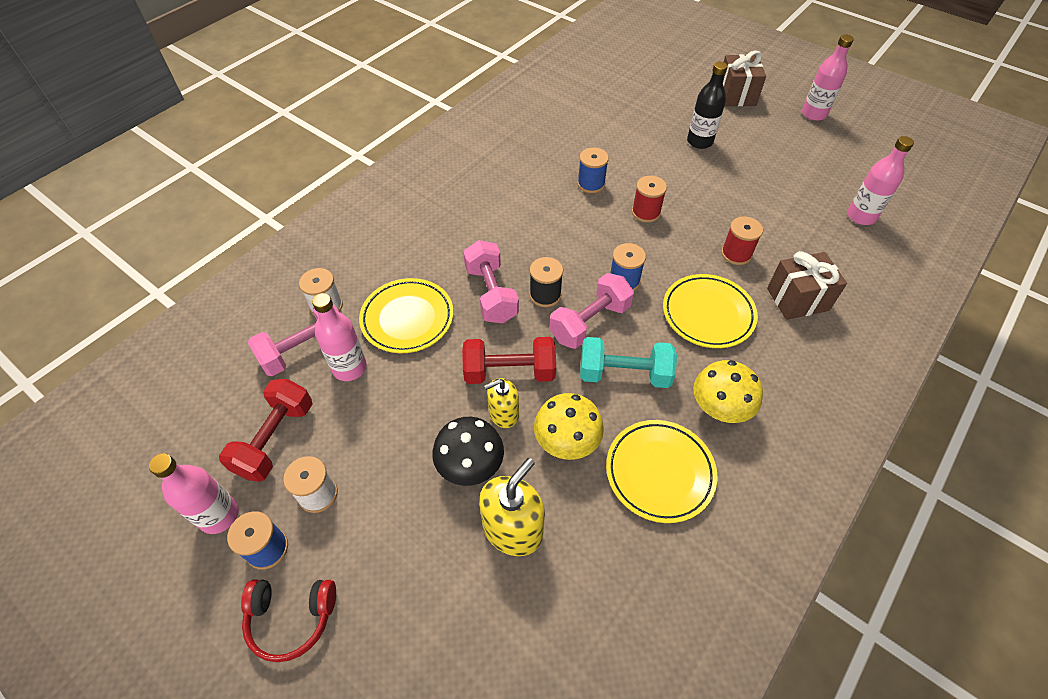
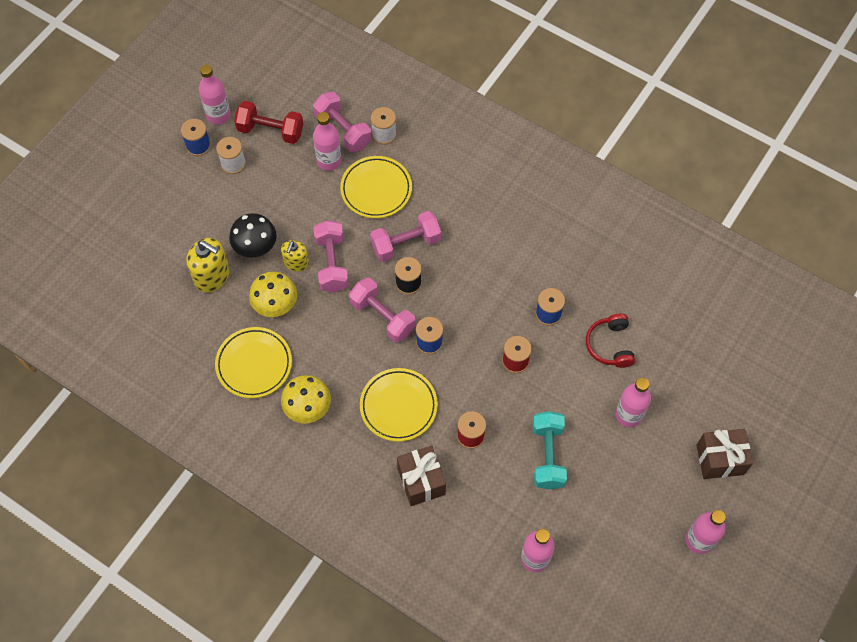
camera: 85 degrees right, 10 degrees up
red headphones [241,579,336,662] -> red headphones moved to [586,314,635,368]
red dumbbell [462,337,556,384] -> pink dumbbell [313,221,349,292]
yellow soap dispenser [484,378,519,428] -> yellow soap dispenser turned 135 degrees counterclockwise [281,240,309,272]
turquoise dumbbell [580,337,677,388] -> turquoise dumbbell moved to [533,411,567,490]
black bottle [687,62,728,149] -> pink bottle [615,377,651,427]

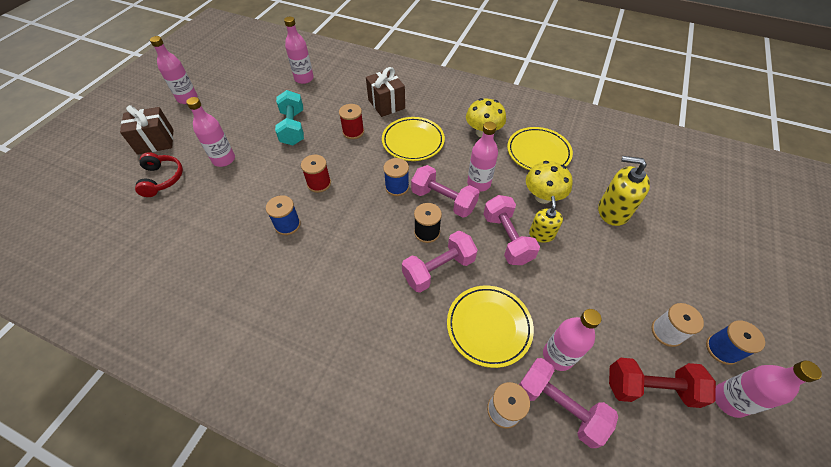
camera: 170 degrees right, 10 degrees down
black mushroom [229,213,276,258] -> none
red headphones [586,314,635,368] -> red headphones moved to [135,152,183,197]
none -> pink bottle [467,122,498,192]

